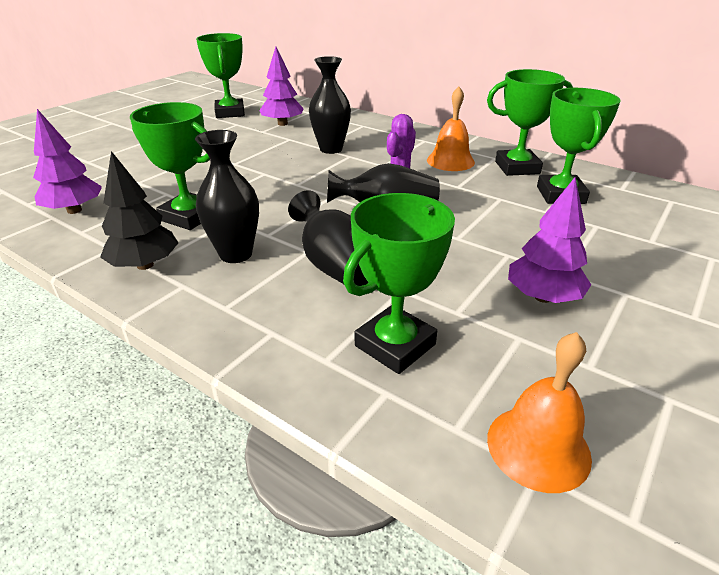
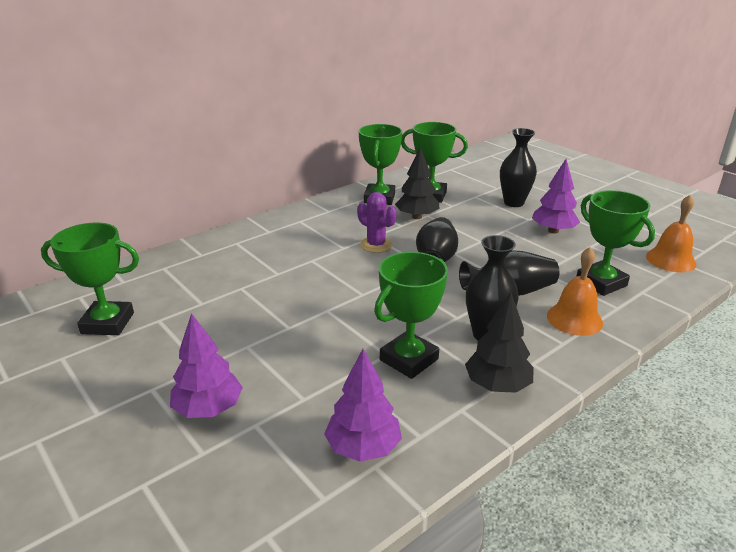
camera: 75 degrees left, 5 degrees down
purple tree [259,47,304,126] -> purple tree moved to [170,313,243,418]
black vase [309,56,351,154] -> black vase moved to [500,128,537,207]
orange bell [427,87,475,171] -> orange bell moved to [547,247,603,336]
none -> black tree [395,147,440,219]

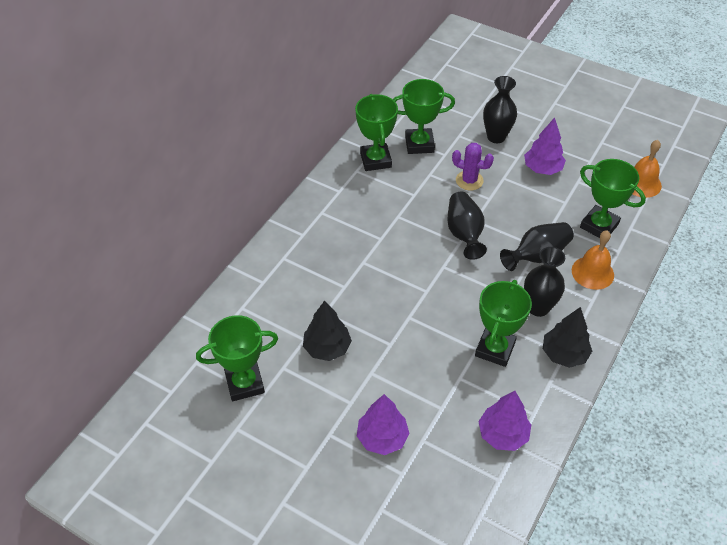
camera: 20 degrees left, 20 degrees up
purple cactus [357,192,397,253] -> purple cactus moved to [452,143,494,191]
black tree [395,147,440,219] -> black tree moved to [303,300,352,361]

